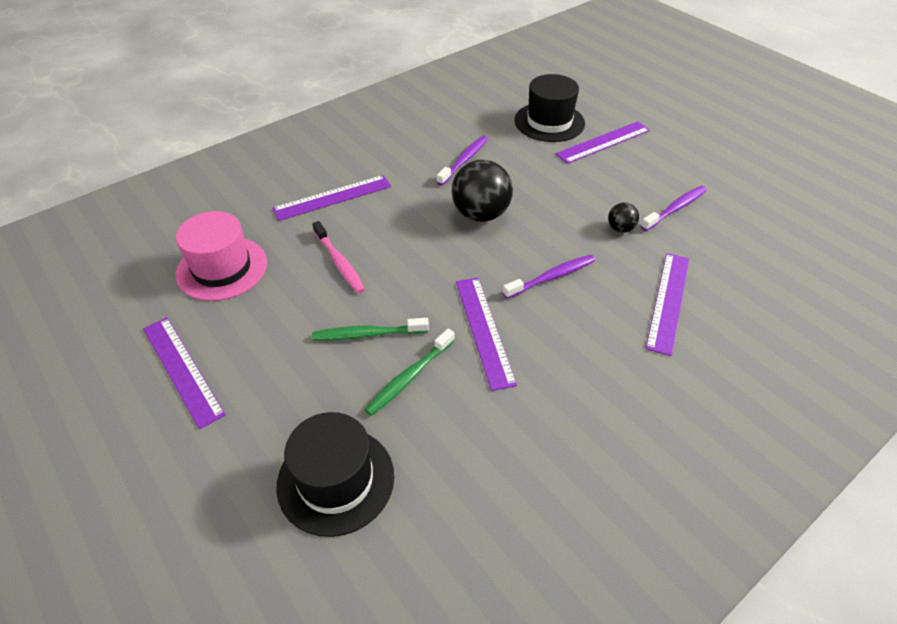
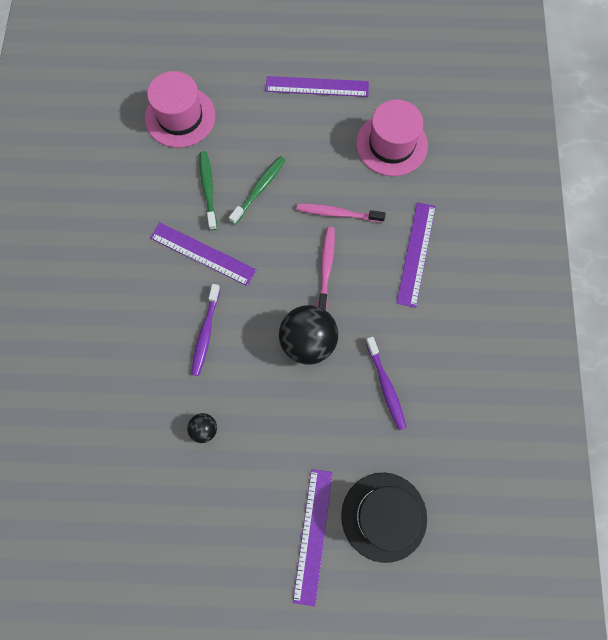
camera: 130 degrees right, 25 degrees up
black hat [276,412,394,537] -> pink hat [145,71,215,148]
purple toothbrush [640,186,707,231] -> none
purple ruler [646,253,689,356] -> none
none -> pink toothbrush [318,227,335,310]

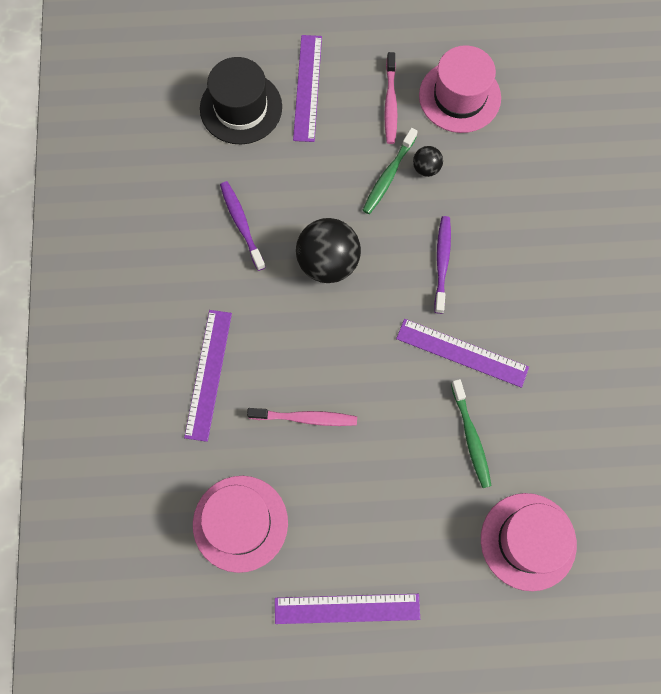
camera: 175 degrees right, 0 degrees up
green toothbrush [229,156,286,225] -> green toothbrush moved to [363,128,418,214]
pink toothbrush [318,227,335,310] -> pink toothbrush moved to [384,52,397,144]
none -> pink hat [419,45,501,133]

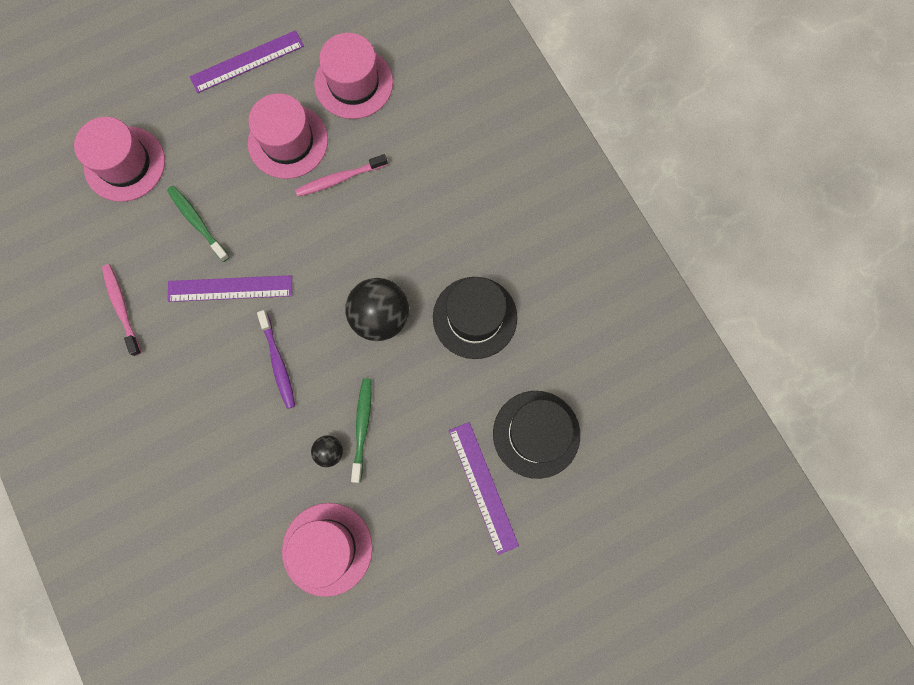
camera: 155 degrees right, 5 degrees up
purple ruler [184,310,232,442] -> none
purple toothbrush [220,181,266,271] -> black hat [433,277,517,359]
pink toothbrush [384,52,397,144] -> pink toothbrush moved to [102,264,142,356]
none -> pink hat [248,93,328,179]

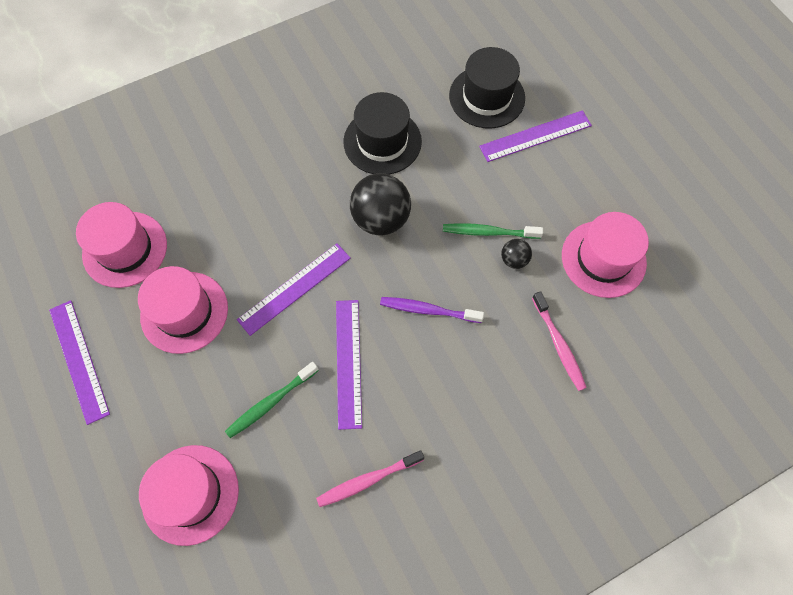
camera: 90 degrees left, 10 degrees down
purple toothbrush [257,310,295,409] -> purple toothbrush turned 150 degrees counterclockwise [380,297,484,323]
pink toothbrush [295,154,388,197] -> pink toothbrush moved to [532,291,587,391]
none -> purple ruler [237,243,351,336]

